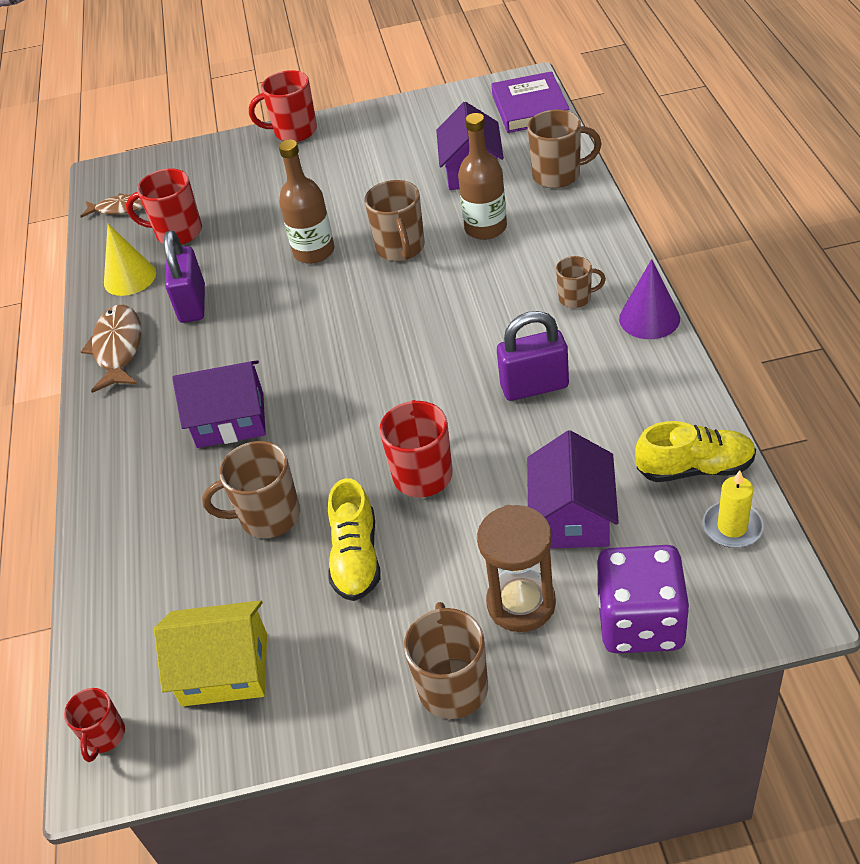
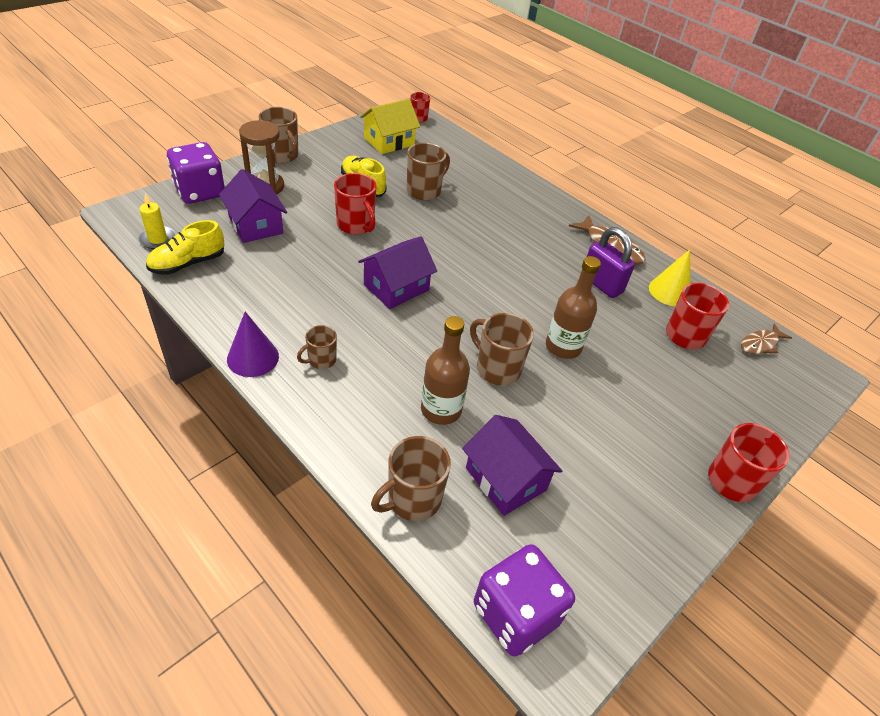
camera: 135 degrees right, 0 degrees up
purple house [172,360,266,448] -> purple house moved to [358,236,437,309]
purple book [491,71,569,133] -> purple dice [474,544,575,656]
purple padlock [497,311,569,401] -> none

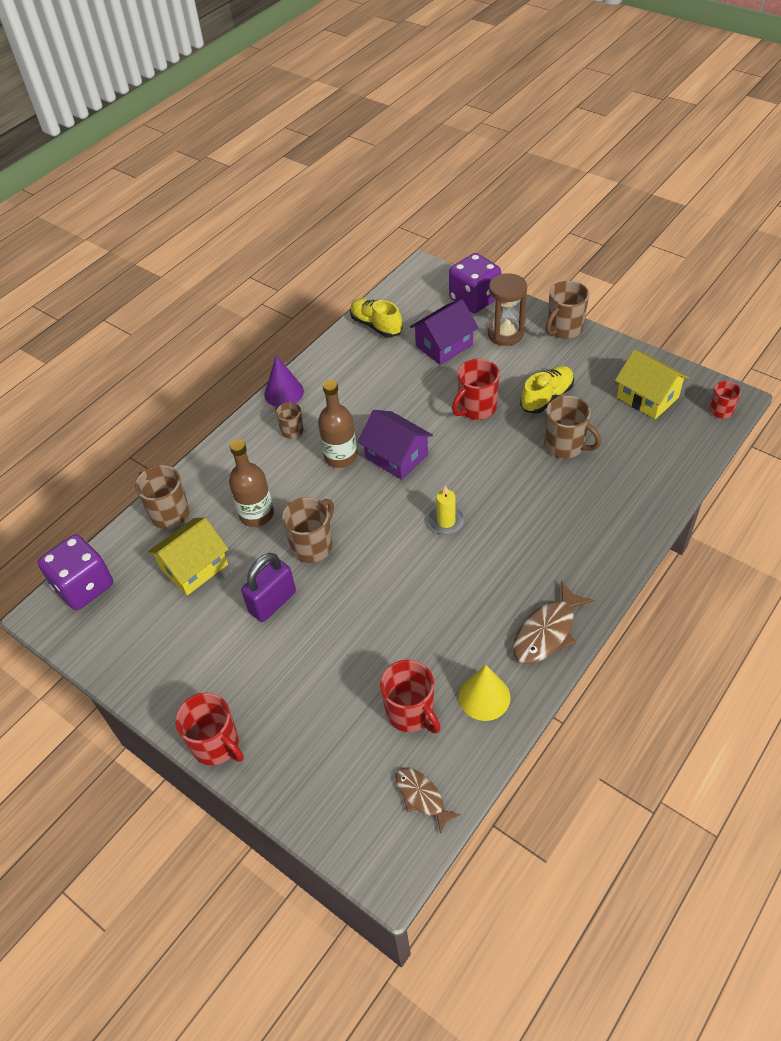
camera: 90 degrees right, 5 degrees up
yellow candle [138,194,176,249] -> yellow candle moved to [428,486,465,534]
purple house [462,415,562,516] -> yellow house [148,518,229,595]
brown bottle [546,256,601,359] -> brown bottle moved to [318,380,357,468]
purple padlock [587,227,635,298] -> purple padlock moved to [241,553,296,622]

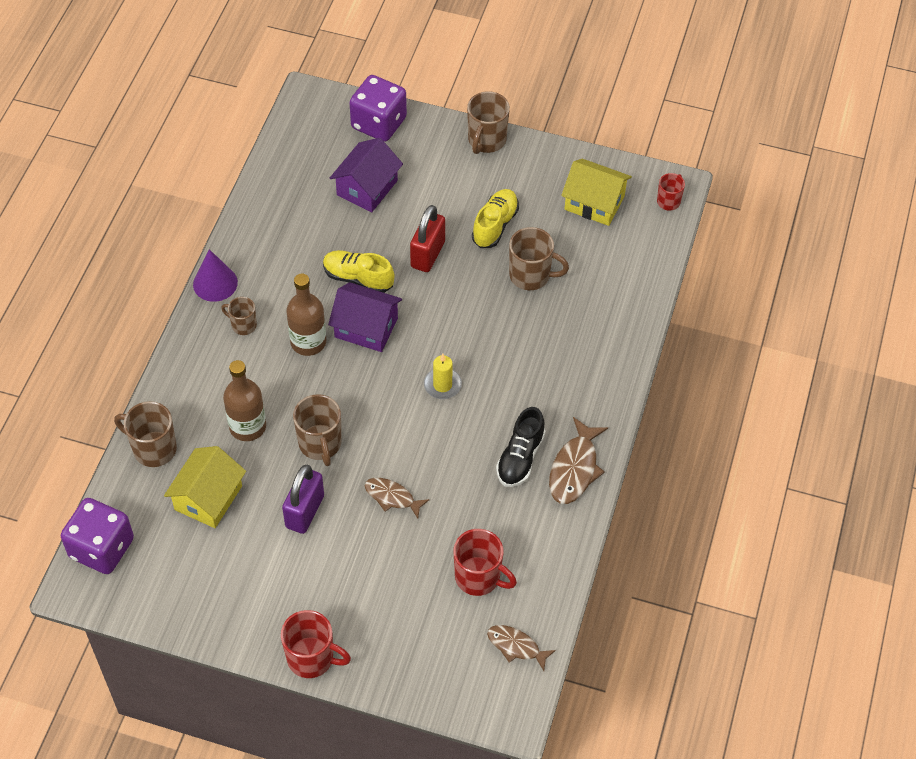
camera: 25 degrees left, 5 degrees up
brown mug [282,497,334,563] -> brown mug turned 150 degrees clockwise [293,394,342,466]
yellow shoe [350,298,402,337] -> yellow shoe moved to [323,250,395,293]
red mug [452,359,500,420] -> red padlock [410,205,445,272]
yellow cone [458,665,511,721] -> none
brown hourglass [488,273,527,346] -> none
none -> brown fish [364,478,429,519]
none -> black shoe [496,407,545,487]

